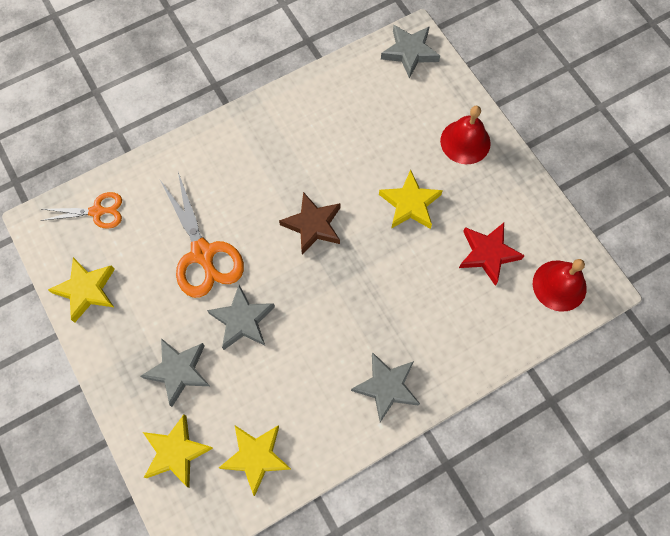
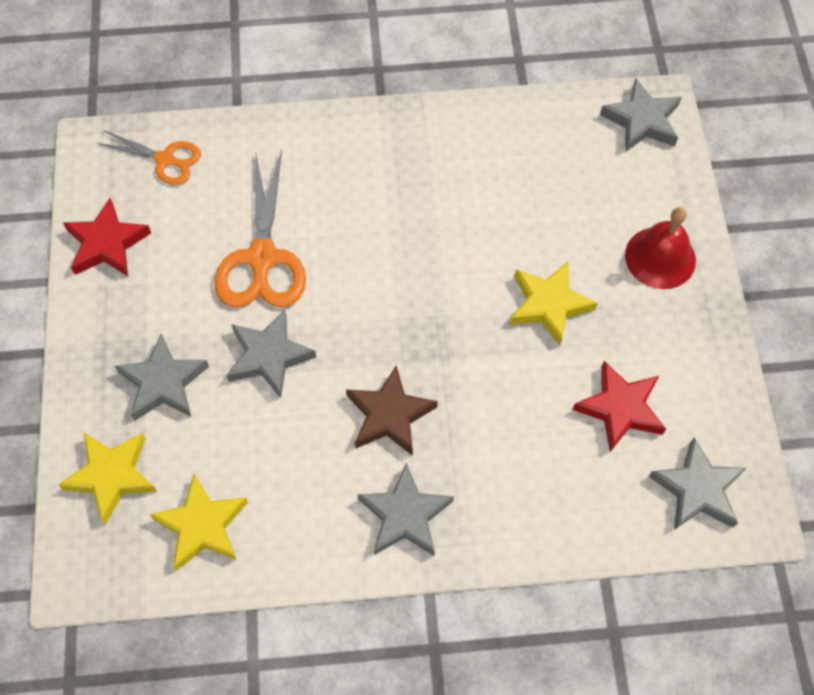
camera: 25 degrees right, 5 degrees down
yellow star [48,257,115,323] -> red star [63,198,151,276]
brown star [279,192,341,255] -> brown star moved to [346,365,438,456]
red bell [533,259,587,312] -> grey star [648,437,746,530]

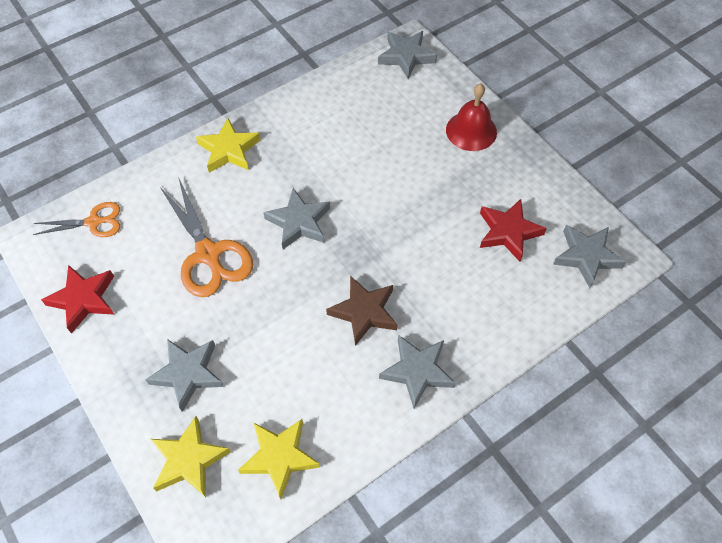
camera: 30 degrees left, 5 degrees down
grey star [227,310,316,398] -> grey star moved to [263,188,330,249]
yellow star [509,262,598,345] -> yellow star moved to [196,118,261,173]

